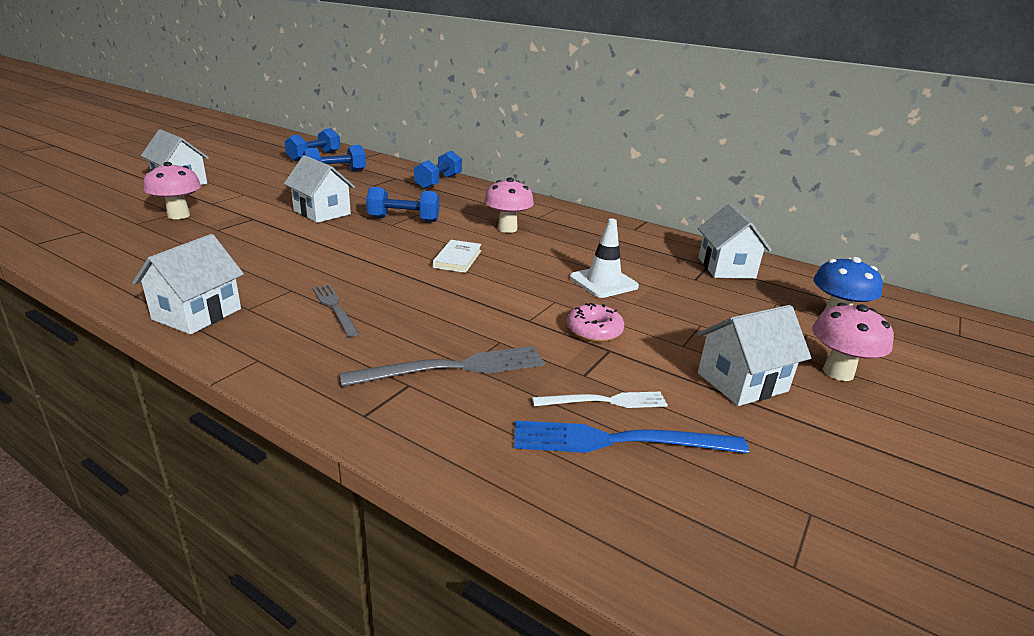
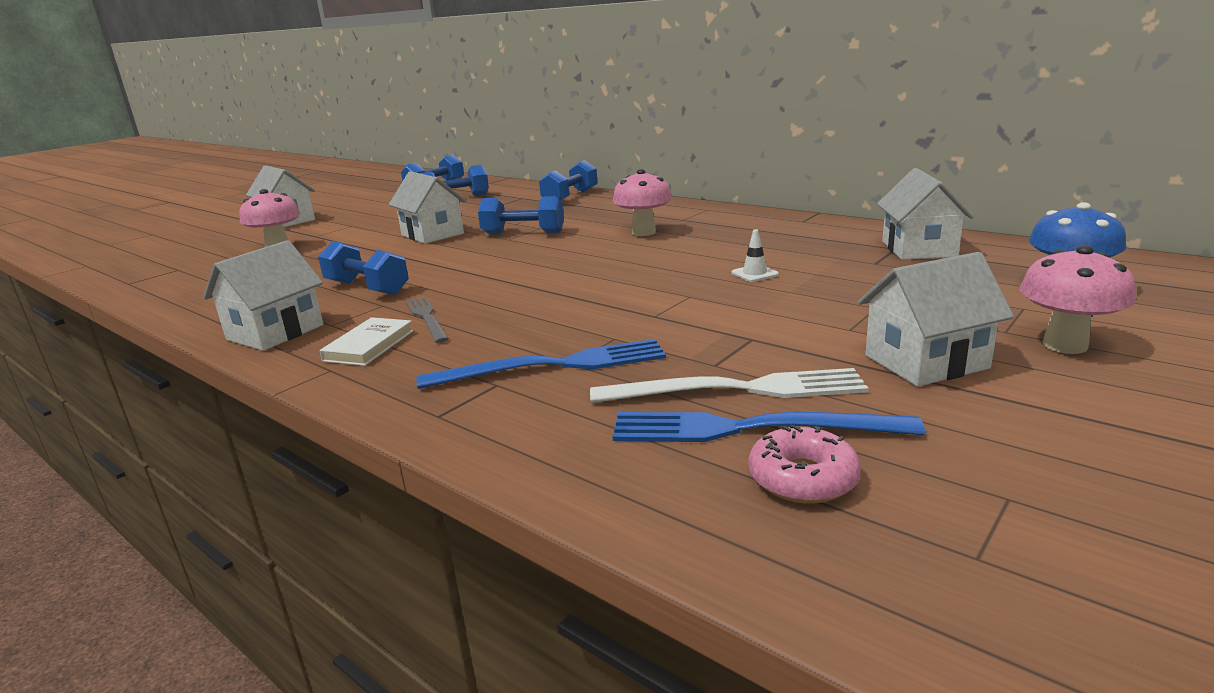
camera: 10 degrees right, 5 degrees down
grey fork [340,346,545,387] -> blue fork [417,339,666,389]
white book [433,240,481,273] -> white book moved to [319,317,413,366]
white fork [532,392,668,408] -> white fork [590,368,869,403], size x1.58
pink donut [567,303,624,342] -> pink donut moved to [749,425,861,504]
white traffic cone [570,218,639,298] -> white traffic cone [732,229,779,282], size x0.55
none -> blue dumbbell [318,241,409,296]

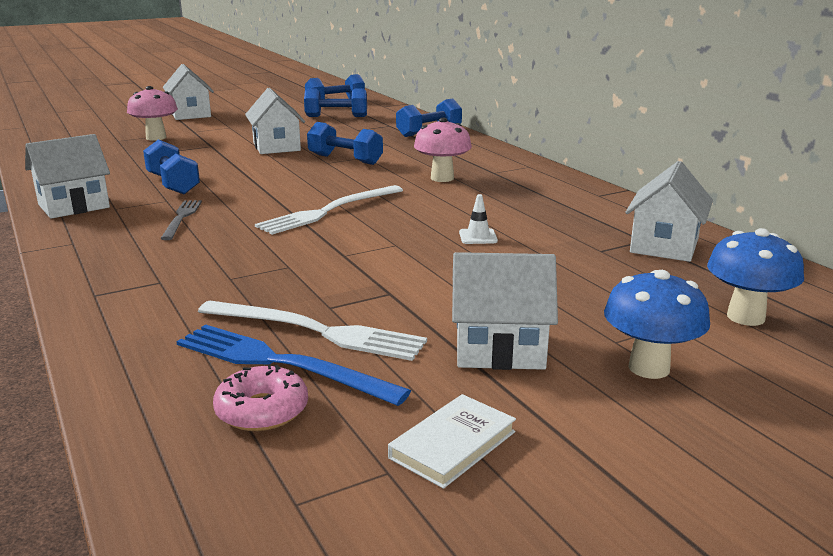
camera: 20 degrees right, 0 degrees up
white book [319,317,413,366] -> white book moved to [388,394,516,489]
blue fork [417,339,666,389] -> none
pink mushroom [1020,245,1136,354] -> blue mushroom [604,270,710,379]
none -> white fork [255,185,403,235]

